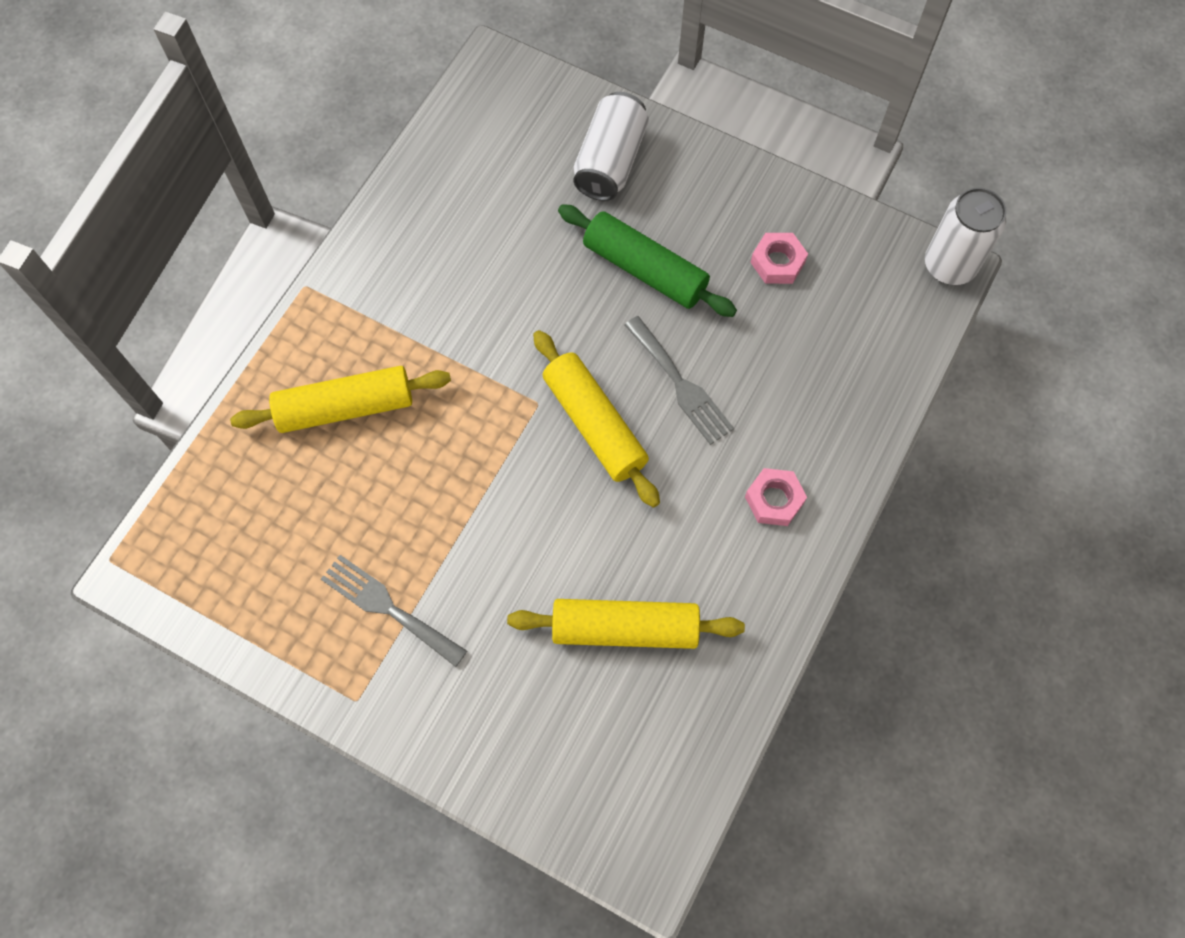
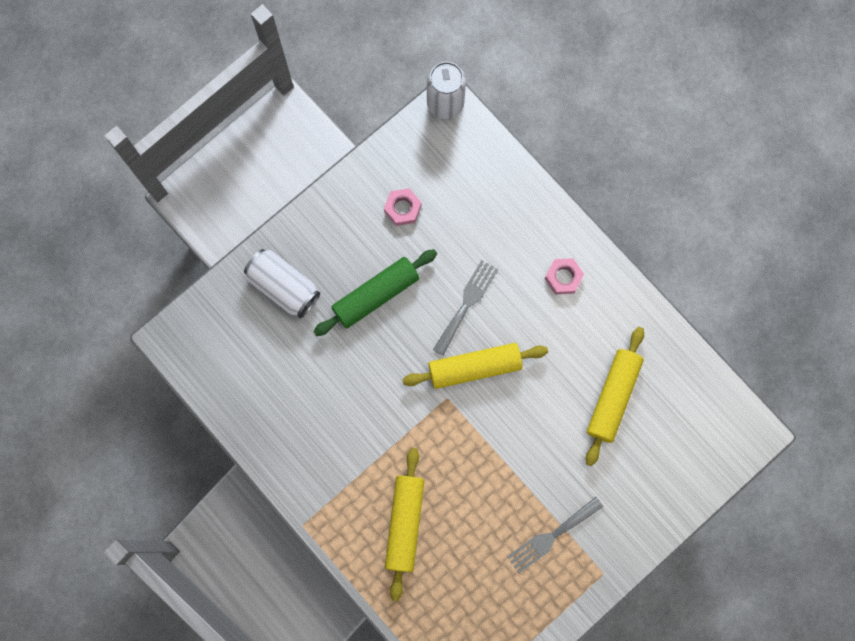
camera: 70 degrees left, 10 degrees up
grey fork [625,316,734,445] -> grey fork turned 45 degrees counterclockwise [433,260,498,356]

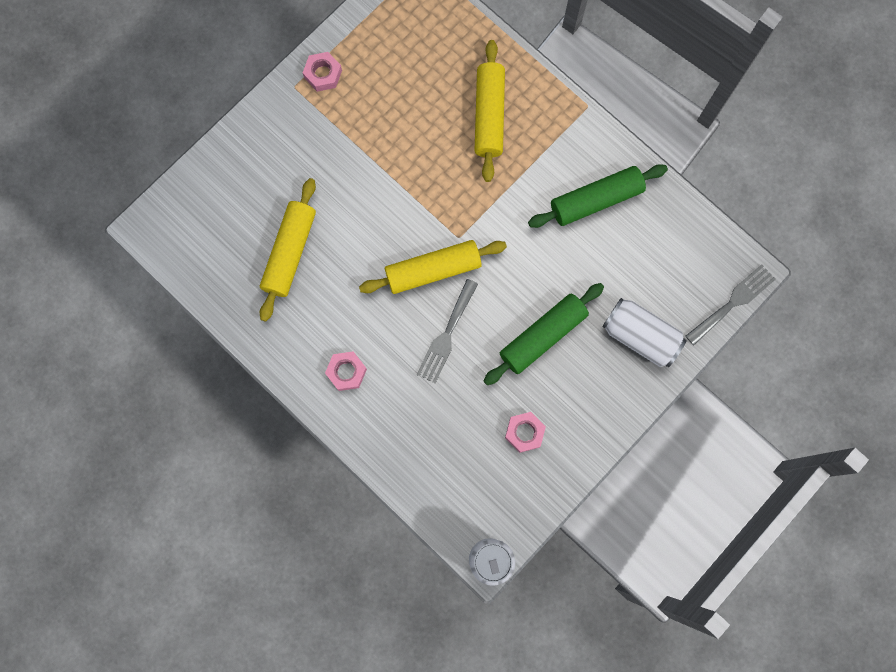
camera: 175 degrees right, 0 degrees up
grey fork [507,497,603,573] -> grey fork moved to [685,264,776,345]
none -> pink nut [303,52,342,92]
none -> green rolling pin [528,164,668,228]

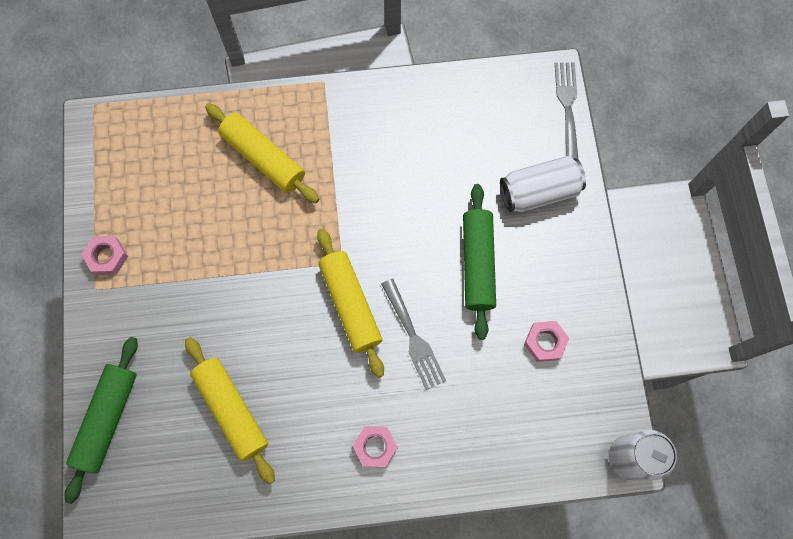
camera: 50 degrees left, 5 degrees down
yellow rolling pin [359,240,507,294] -> yellow rolling pin turned 45 degrees counterclockwise [317,228,384,378]
green rolling pin [528,164,668,228] -> green rolling pin moved to [64,337,138,504]

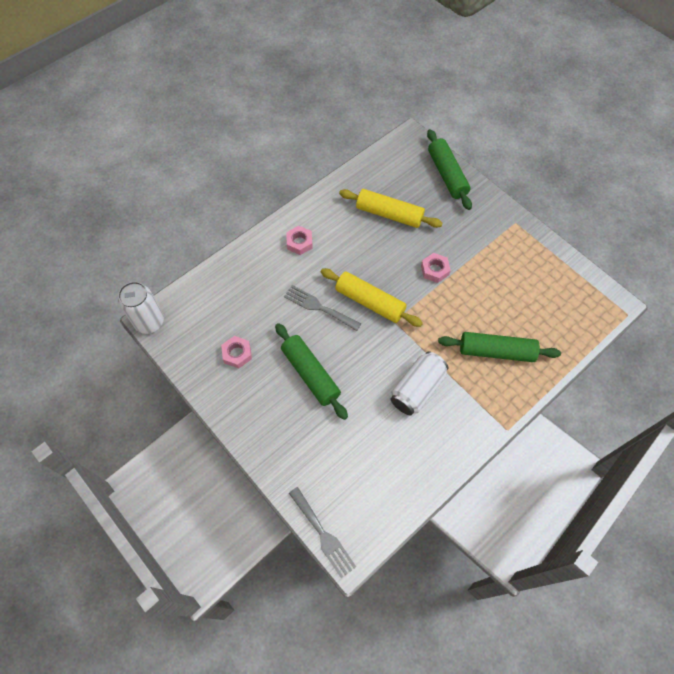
camera: 145 degrees right, 10 degrees down
pink nut [81,236,128,275] -> pink nut moved to [421,253,451,283]
yellow rolling pin [205,103,319,203] -> green rolling pin [438,332,561,362]
white can [500,156,586,212] -> white can moved to [391,351,448,415]

